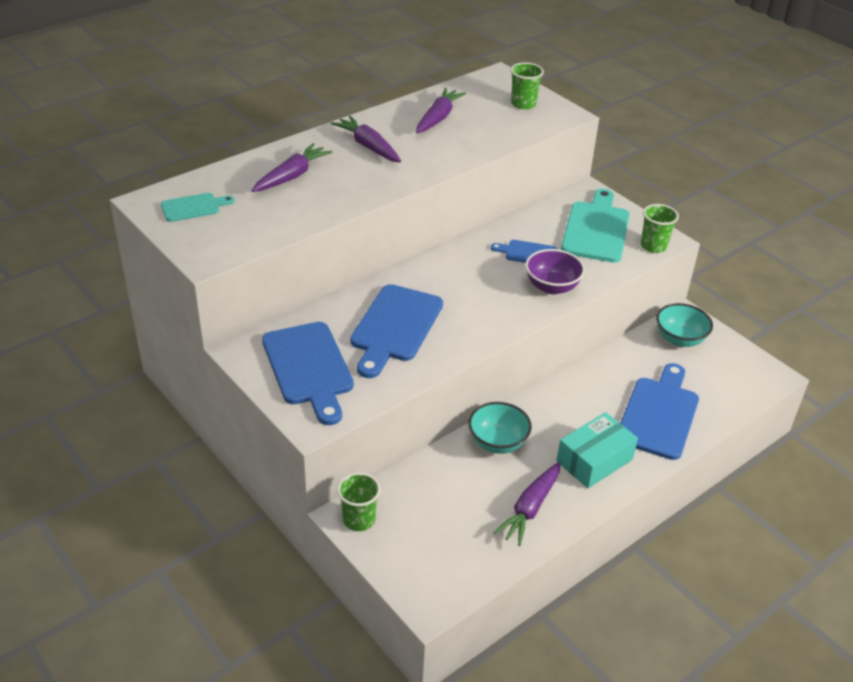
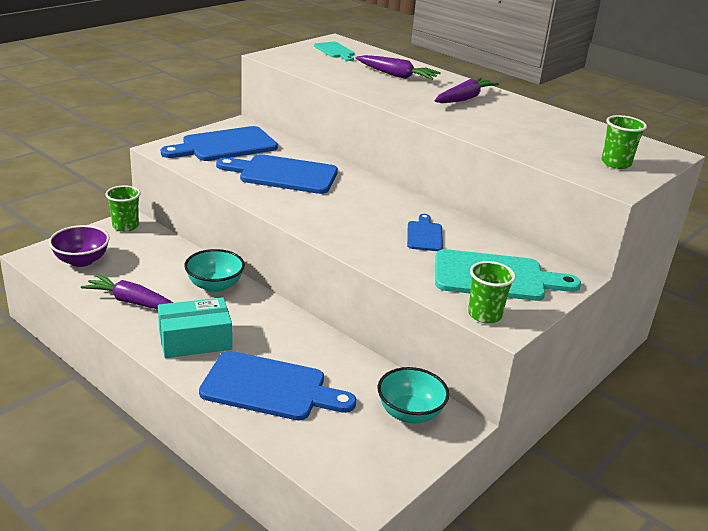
camera: 80 degrees right, 10 degrees down
purple carrot [416,88,466,134] -> none
purple bowl [525,249,585,294] -> purple bowl moved to [49,225,109,267]
turquoise box [556,412,638,488] -> turquoise box turned 60 degrees counterclockwise [158,297,232,358]

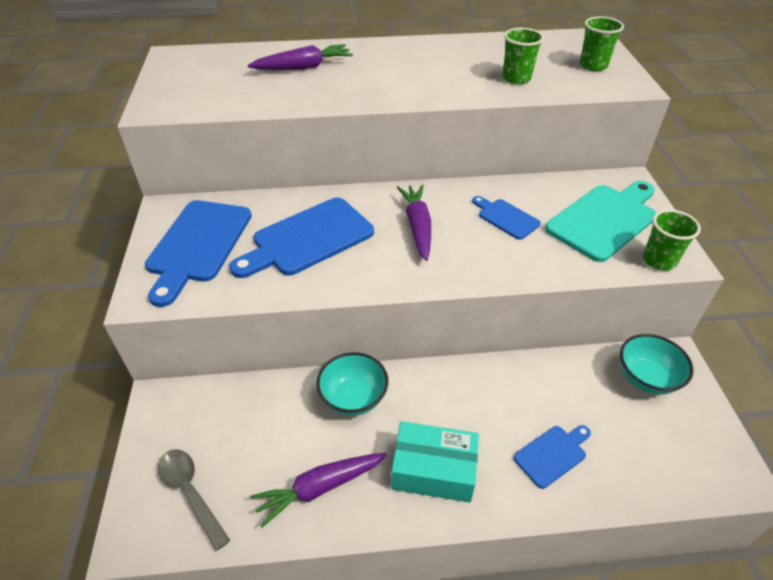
camera: 45 degrees left, 15 degrees up
purple bowl [49,225,109,267] -> grey spoon [158,449,230,551]
green cup [106,185,140,232] -> green cup moved to [503,28,544,84]
turquoise box [158,297,232,358] -> turquoise box turned 75 degrees clockwise [391,421,479,503]
blue cutting board [199,351,356,421] -> blue cutting board [514,425,591,489], size x0.53
turquoise cutting board [314,42,354,61] -> none
purple carrot [435,77,499,103] -> purple carrot moved to [396,184,431,261]

